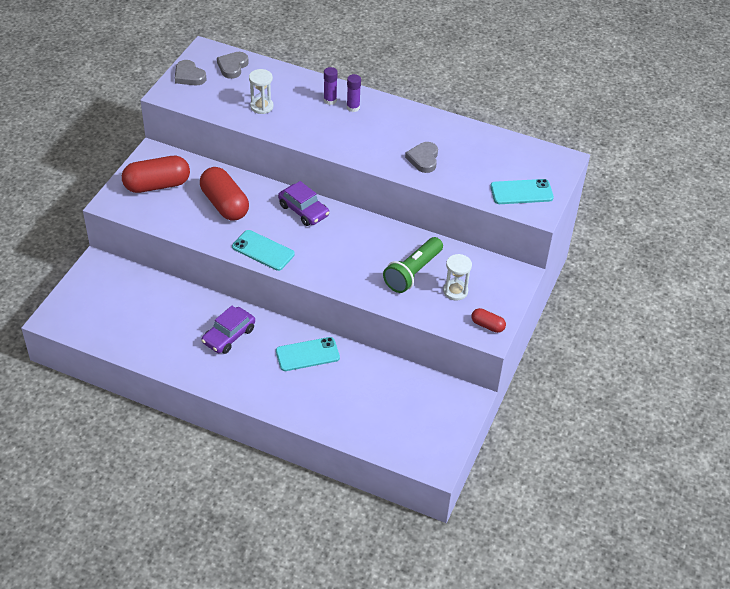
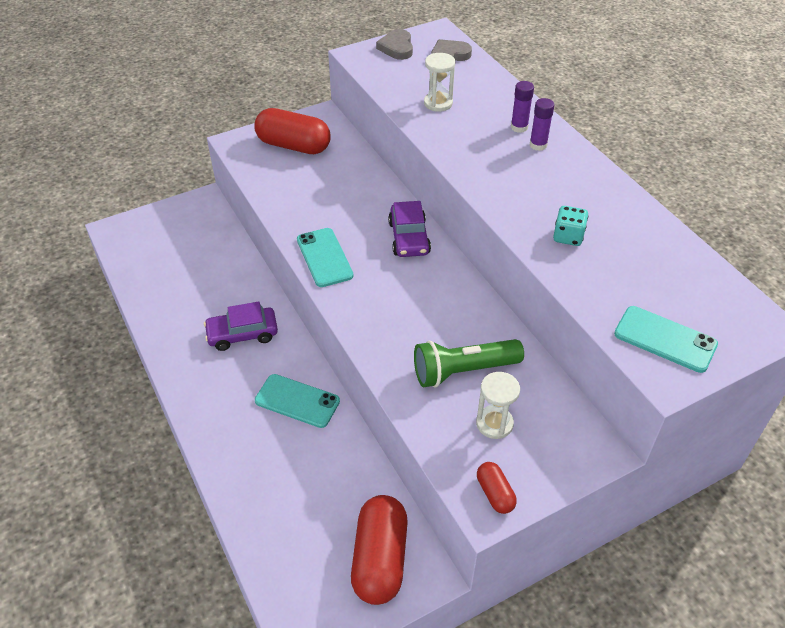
camera: 40 degrees right, 0 degrees up
red capsule [200,167,249,221] -> red capsule moved to [351,495,408,605]
grey heart [405,142,438,173] -> turquoise dice [553,206,588,246]

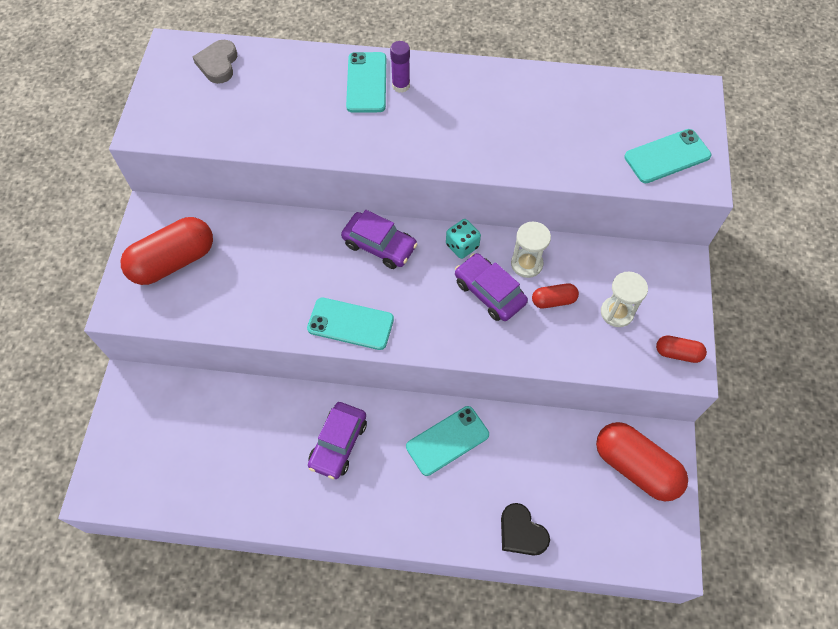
camera: 55 degrees left, 15 degrees up
grey heart [376,29,413,60] -> none
green flashlight [414,339,524,387] -> red capsule [532,283,579,308]
white hourglass [424,53,455,112] -> white hourglass moved to [511,222,551,278]
purple glue stick [511,81,534,133] -> turquoise phone [346,52,386,113]
turquoise dice [553,206,588,246] -> turquoise dice moved to [446,219,481,259]
none -> purple car [455,253,528,321]
none -> black heart [501,503,550,555]

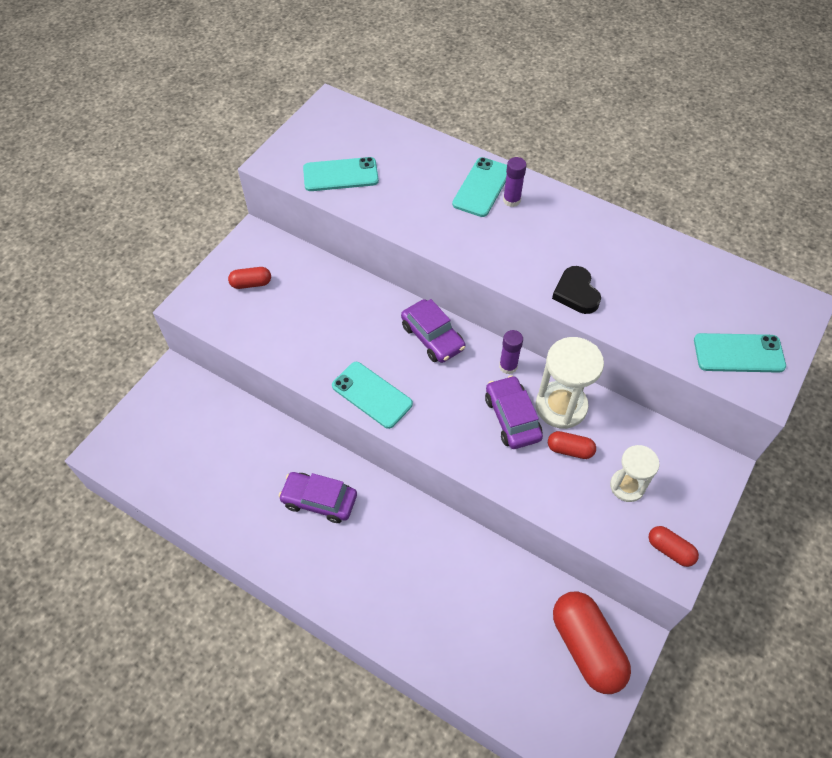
camera: 25 degrees right, 5 degrees down
red capsule [120,217,213,285] -> red capsule [228,267,271,289], size x0.49
grey heart [193,40,237,84] -> none
purple car [308,402,367,479] -> purple car turned 60 degrees clockwise [278,472,357,523]
turquoise phone [406,406,489,476] -> turquoise phone moved to [303,157,379,191]
turquoise dice [446,219,481,259] -> purple glue stick [499,330,523,374]
black heart [501,503,550,555] -> black heart moved to [552,266,601,314]
white hourglass [511,222,551,278] -> white hourglass [536,337,604,429], size x1.58

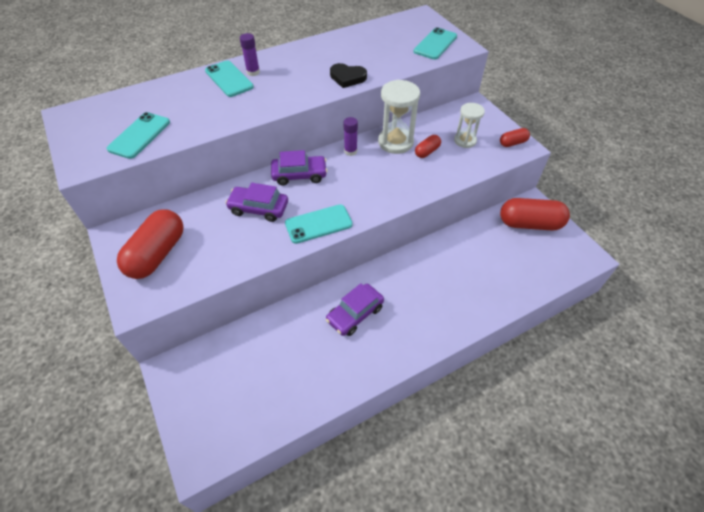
camera: 60 degrees left, 5 degrees down
red capsule [228,267,271,289] -> red capsule [117,209,184,279], size x2.04
purple car [485,375,543,449] -> purple car moved to [225,183,288,222]

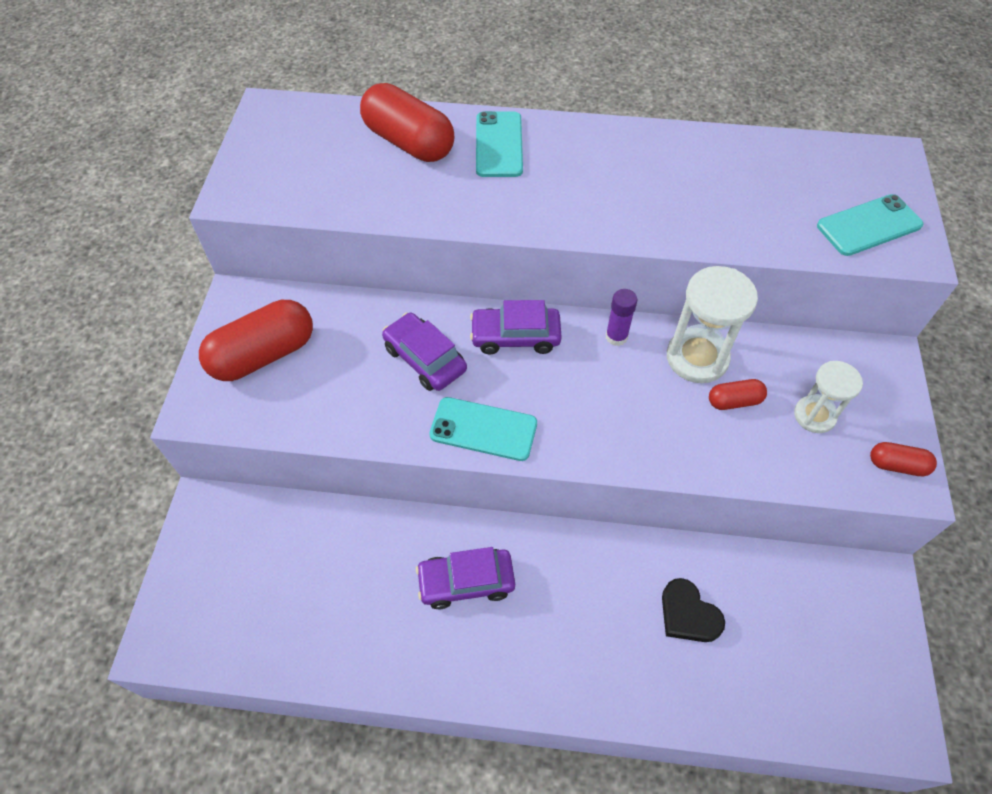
camera: 35 degrees right, 5 degrees up
turquoise phone [106,112,170,159] -> none
purple glue stick [240,33,260,76] -> none
purple car [271,150,327,186] -> purple car turned 150 degrees clockwise [470,300,562,354]
black heart [330,63,367,88] -> black heart moved to [662,578,725,642]
red capsule [500,198,570,230] -> red capsule moved to [360,83,454,162]

